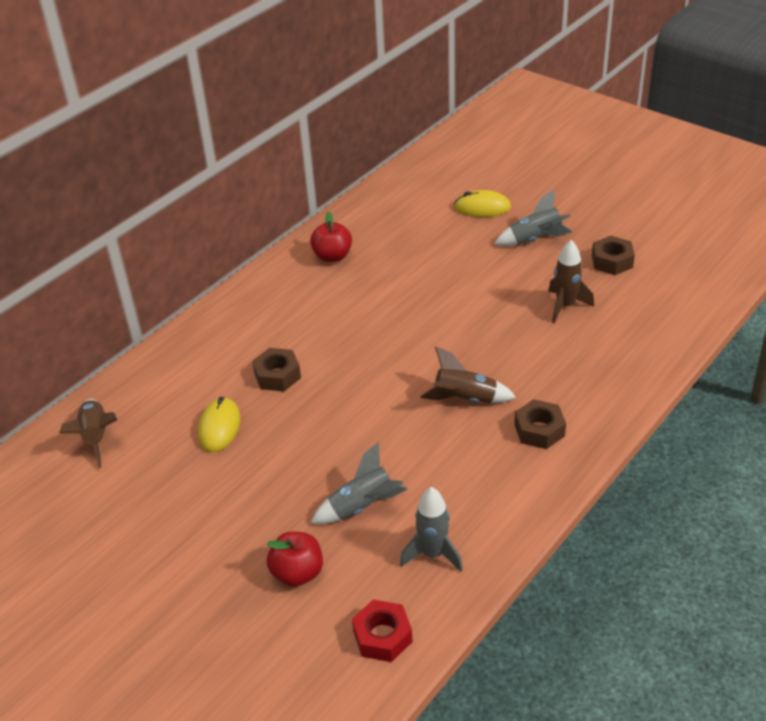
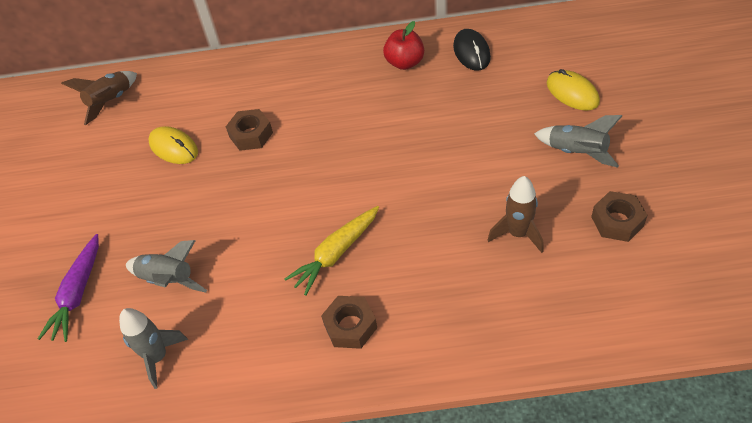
camera: 50 degrees right, 10 degrees up
yellow mouse [198,397,241,452] -> yellow mouse turned 75 degrees clockwise [148,126,198,164]
red apple [267,532,323,587] -> purple carrot [38,234,99,342]
red nut [352,600,413,662] -> none
brown rocket [420,346,516,403] -> yellow carrot [284,206,379,296]
none -> black mouse [453,29,491,71]

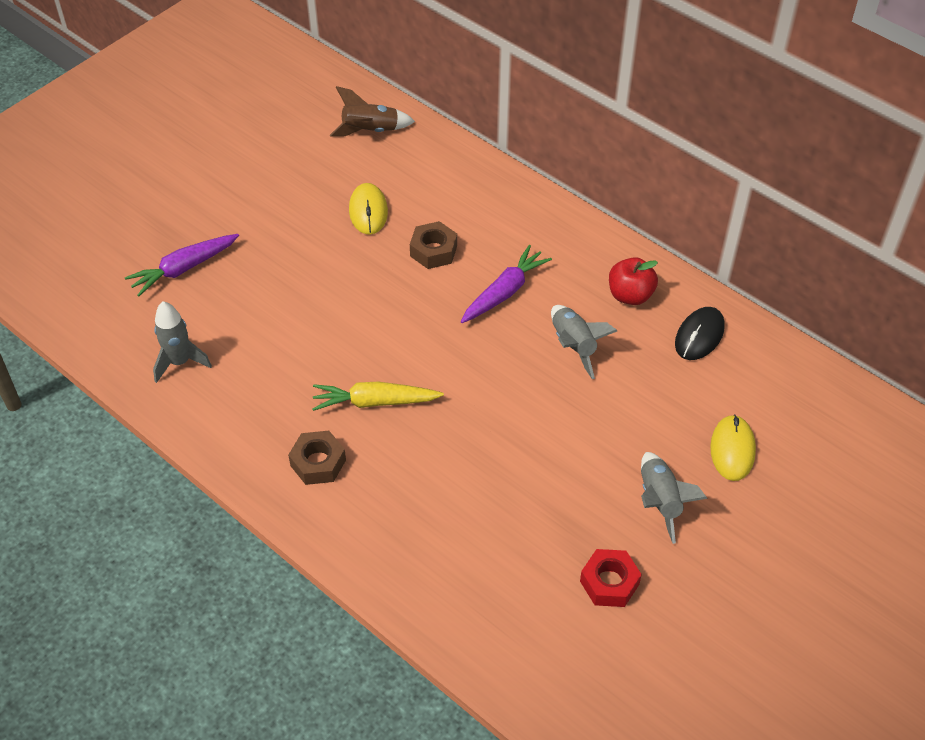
camera: 40 degrees right, 0 degrees up
grey rocket [126,240,207,293] -> grey rocket moved to [551,305,617,379]
brown rocket [488,176,544,253] -> none
brown nut [591,191,648,242] -> red nut [580,549,642,607]
none -> purple carrot [461,245,552,323]

